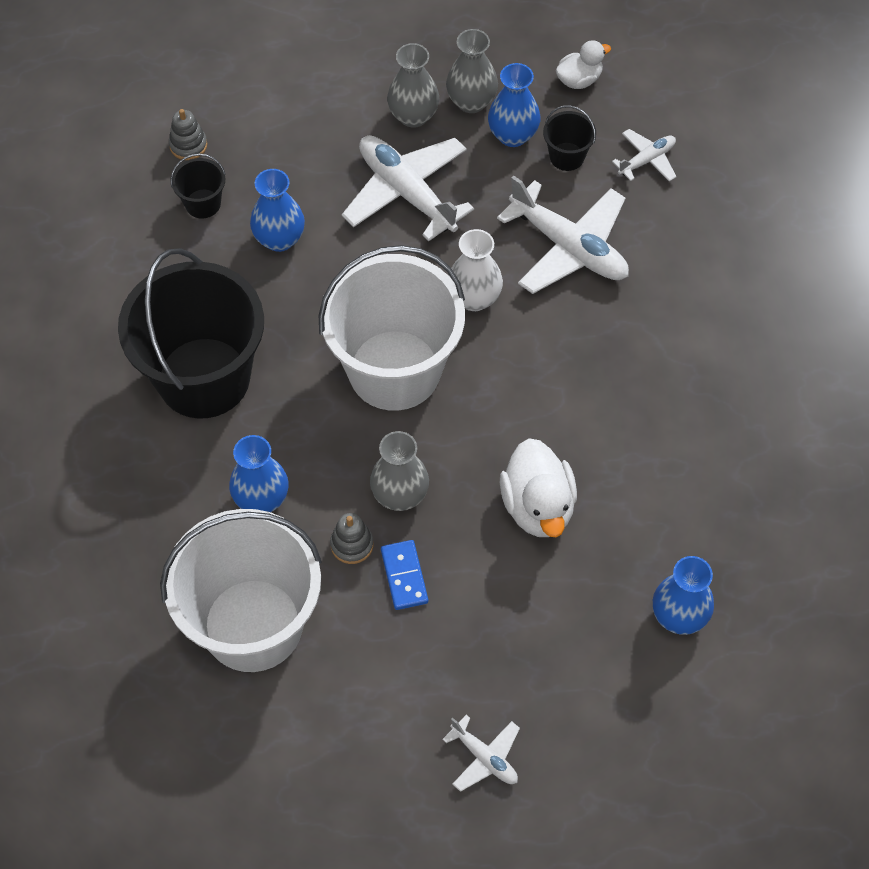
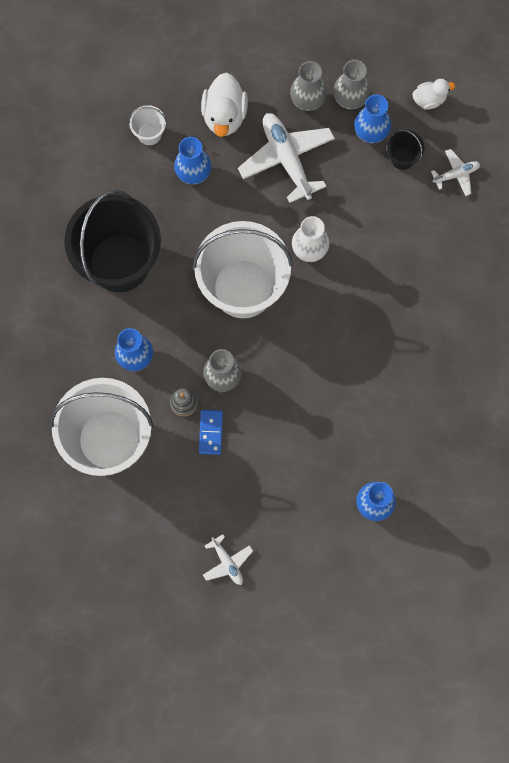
camera: 15 degrees right, 15 degrees up
grey stacking toy [169,109,207,160] -> none
black bucket [170,153,226,218] -> white bucket [129,105,167,145]
white plane [497,176,629,294] -> none
white duck [500,438,577,537] -> white duck moved to [201,72,248,137]

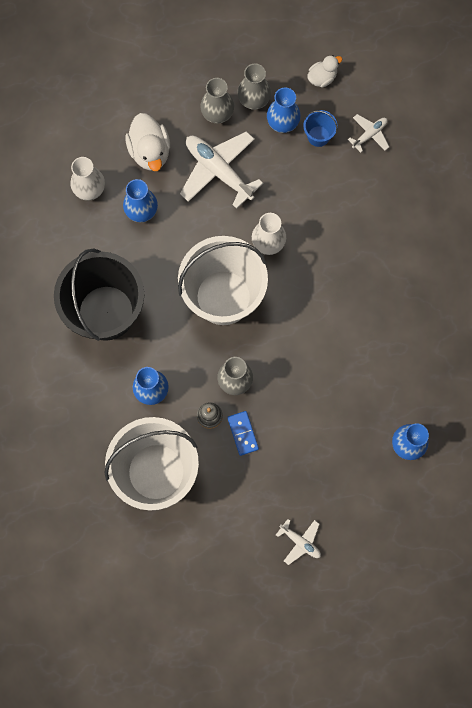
camera: 20 degrees left, 0 degrees up
white bucket [129,105,167,145] -> white vase [70,157,105,201]
black bucket [387,129,424,170] -> blue bucket [303,110,337,147]

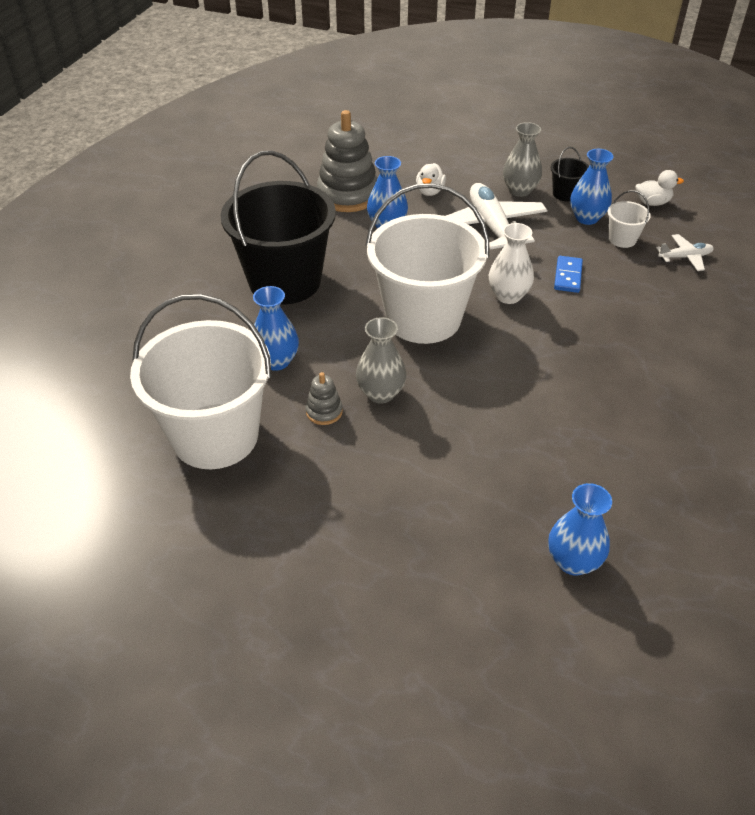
camera: 30 degrees right, 30 degrees down
white vase [70,157,105,201] -> grey stacking toy [317,110,378,212]
white duck [125,113,170,171] -> white duck [416,163,446,196], size x0.60
blue domino [227,411,259,456] -> blue domino moved to [554,256,583,293]
grey vase [237,64,271,110] -> black bucket [551,147,589,201]
white plane [276,519,321,565] -> none
blue bucket [303,110,337,147] -> white bucket [608,190,651,248]

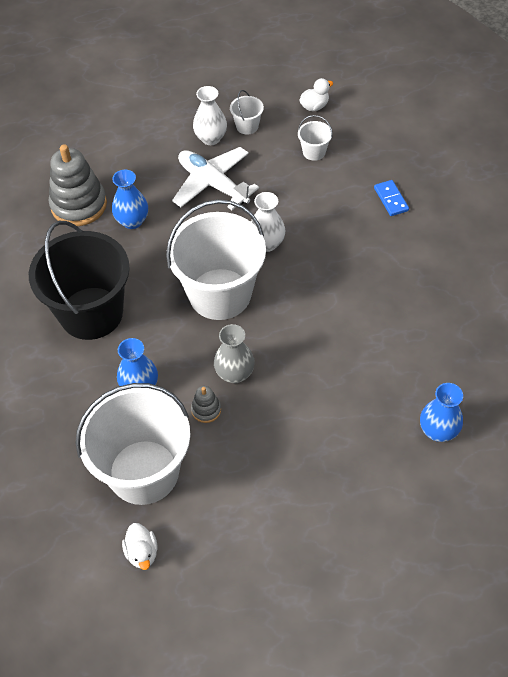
camera: 30 degrees left, 10 degrees up
white duck [416,163,446,196] -> white duck moved to [122,523,158,570]
grey vase [503,122,542,197] -> white vase [193,86,227,145]
black bucket [551,147,589,201] -> white bucket [230,90,264,135]
blue domino [554,256,583,293] -> blue domino moved to [374,180,409,216]
blue vase [570,149,614,225] -> none
white plane [656,234,714,271] -> none

